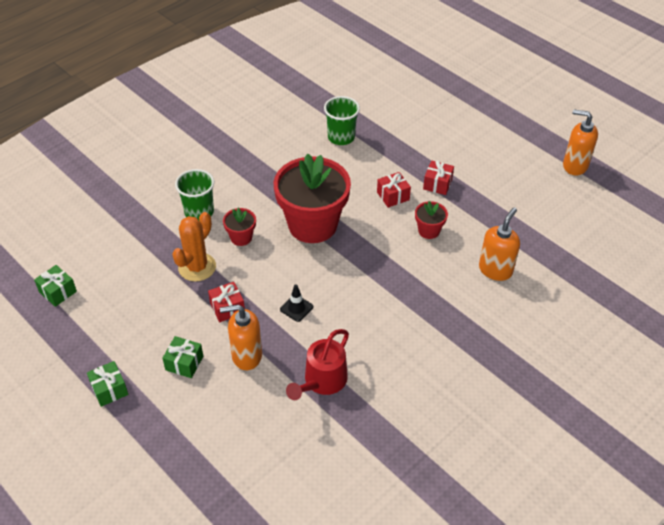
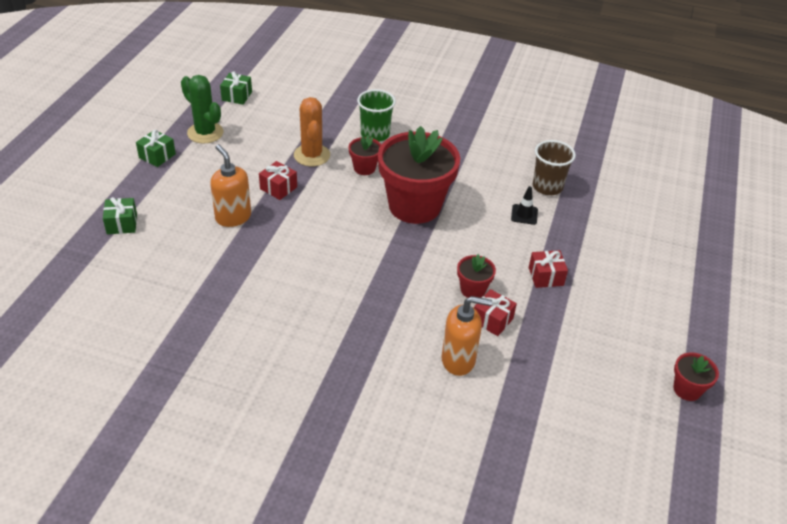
camera: 60 degrees right, 5 degrees down
green gift [162,336,203,378] -> green gift moved to [103,197,137,234]
orange cactus [172,212,216,282] -> orange cactus turned 75 degrees clockwise [294,97,330,166]
black traffic cone [280,285,313,322] -> black traffic cone moved to [511,186,538,225]
red watering can [286,329,349,400] -> none
green cup [324,96,360,145] -> brown cup [533,140,576,195]
red gift [377,172,411,208] -> red gift moved to [474,289,517,336]
orange soap dispenser [563,109,598,175] -> red flower pot [673,352,719,401]
none -> green cactus [181,75,224,144]

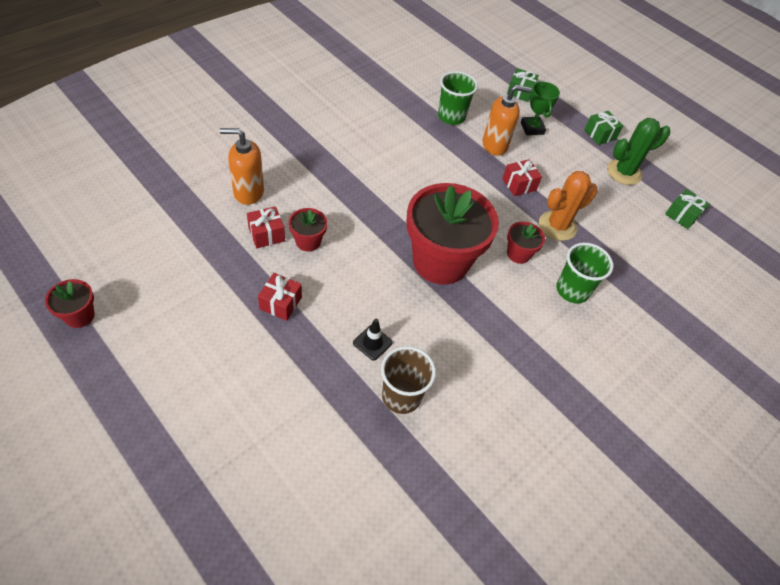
camera: 115 degrees right, 10 degrees up
orange cactus [294,97,330,166] -> orange cactus turned 45 degrees counterclockwise [539,171,597,241]
orange soap dispenser [441,296,492,376] -> orange soap dispenser turned 60 degrees clockwise [220,128,264,205]
none -> green cup [438,71,478,125]
none -> green trophy [521,81,560,135]

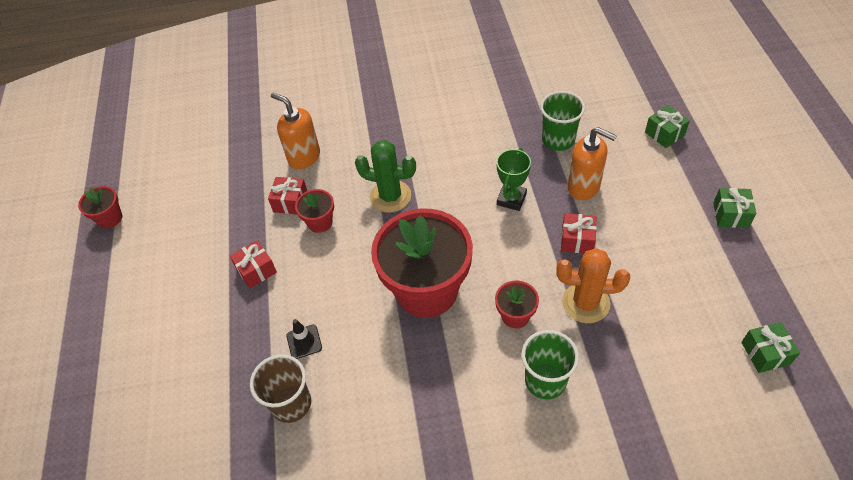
camera: 45 degrees right, 0 degrees up
green trophy [521,81,560,135] -> green trophy moved to [496,148,531,211]
green cactus [607,118,670,185] -> green cactus moved to [355,140,416,213]

